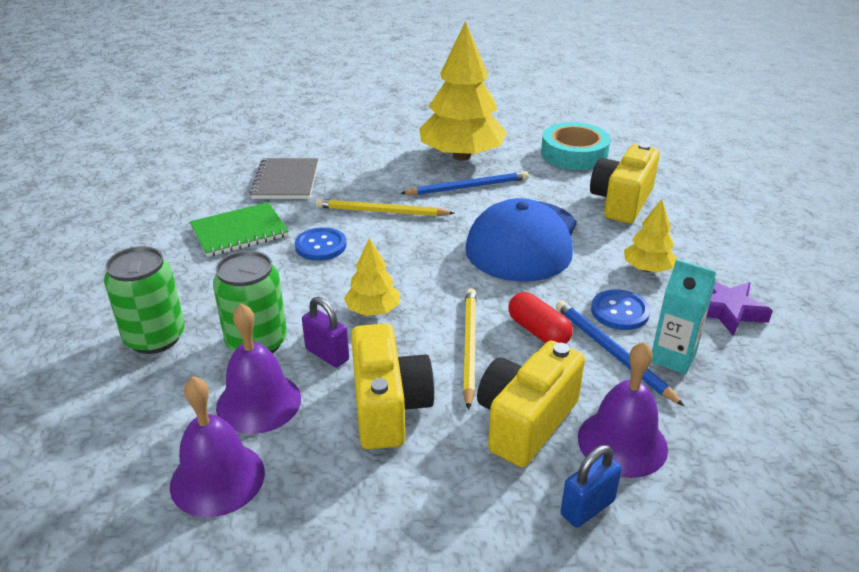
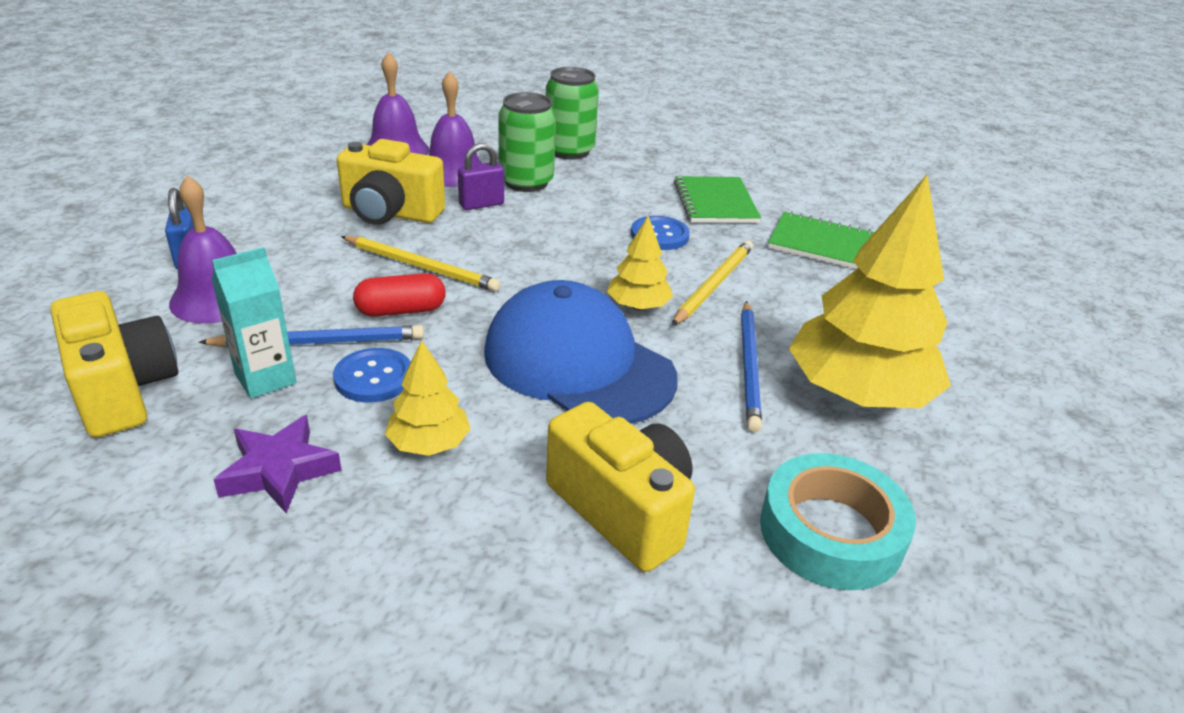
camera: 110 degrees right, 0 degrees up
grey notebook [250,158,318,199] -> green notebook [768,211,874,269]
yellow tree [344,238,400,316] -> yellow tree moved to [607,216,673,310]
yellow camera [477,340,585,467] -> yellow camera moved to [51,291,178,438]

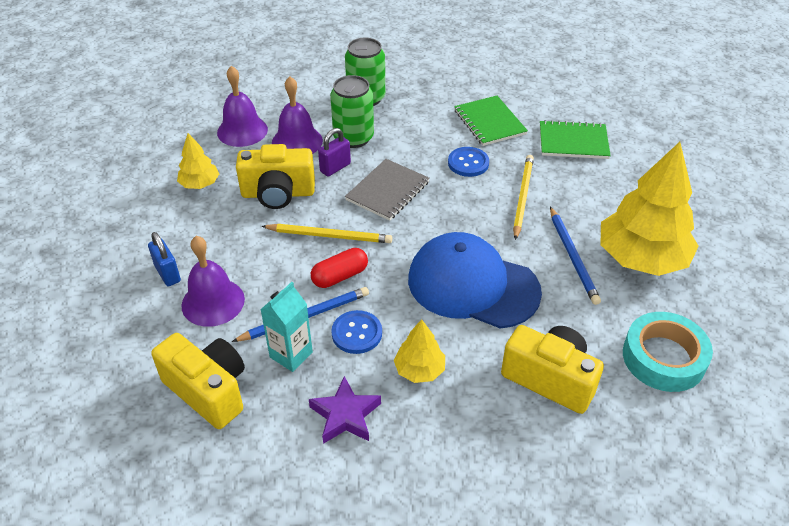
camera: 15 degrees left, 10 degrees up
yellow tree [607,216,673,310] -> yellow tree moved to [177,133,219,189]
none -> grey notebook [345,159,430,221]

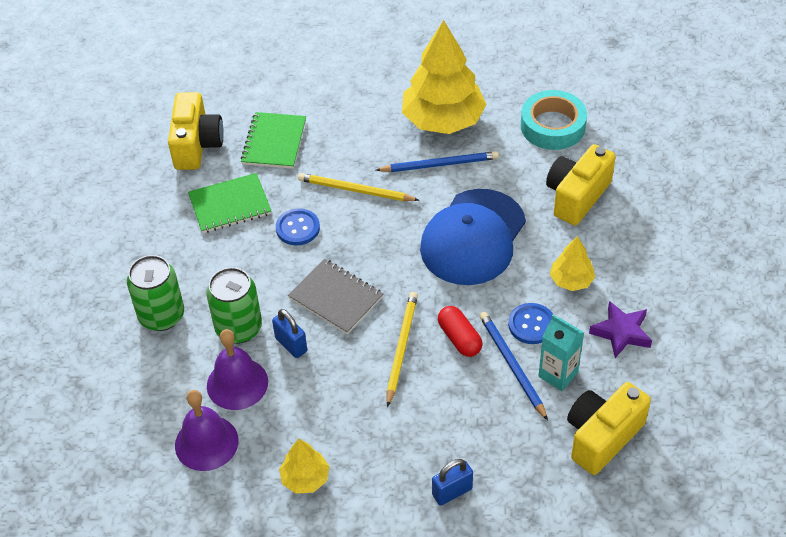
camera: 85 degrees left, 5 degrees up
purple bell [182,236,245,327] -> none
yellow camera [236,144,315,209] -> yellow camera moved to [168,92,224,170]
purple padlock [318,128,351,177] -> blue padlock [272,309,307,358]

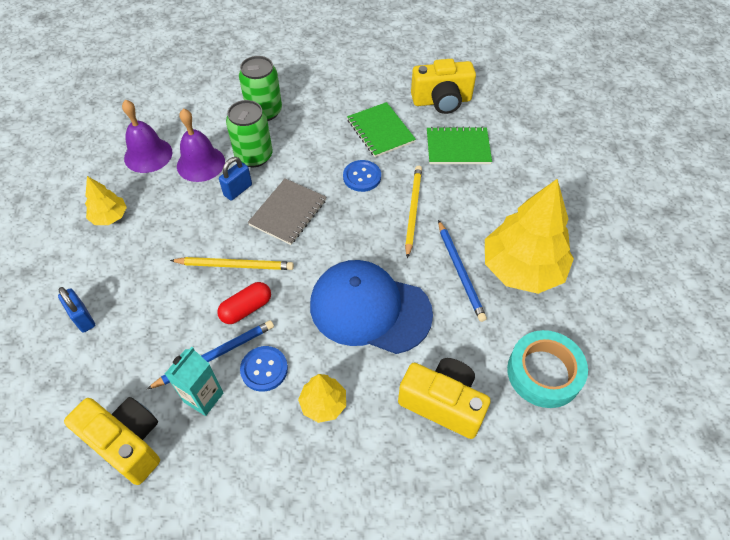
camera: 80 degrees right, 5 degrees up
purple star [589,301,652,358] -> none

